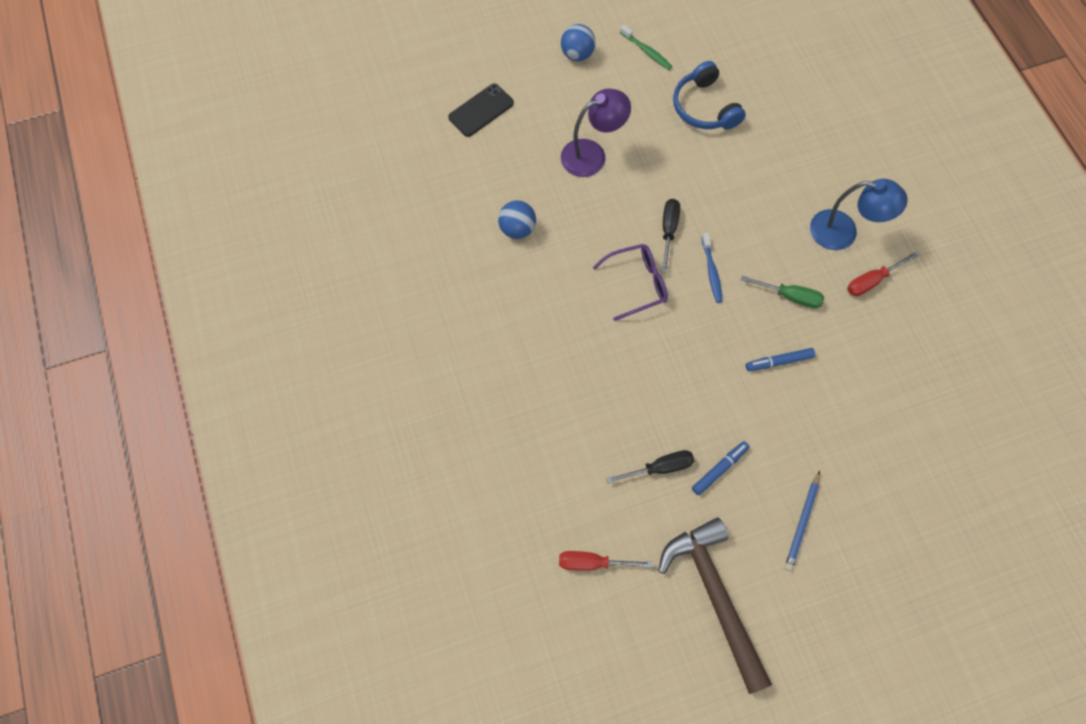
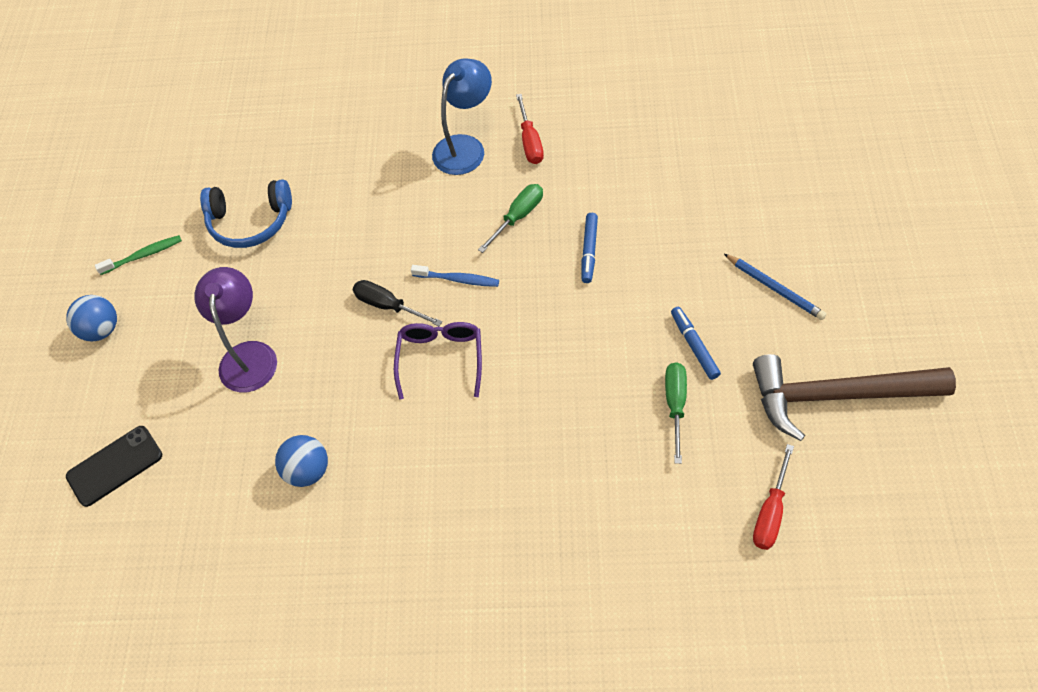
camera: 65 degrees left, 10 degrees down
black phone [448,83,514,137] -> black phone turned 75 degrees clockwise [66,426,162,507]
black screwdriver [606,450,694,483] -> green screwdriver [665,362,687,464]

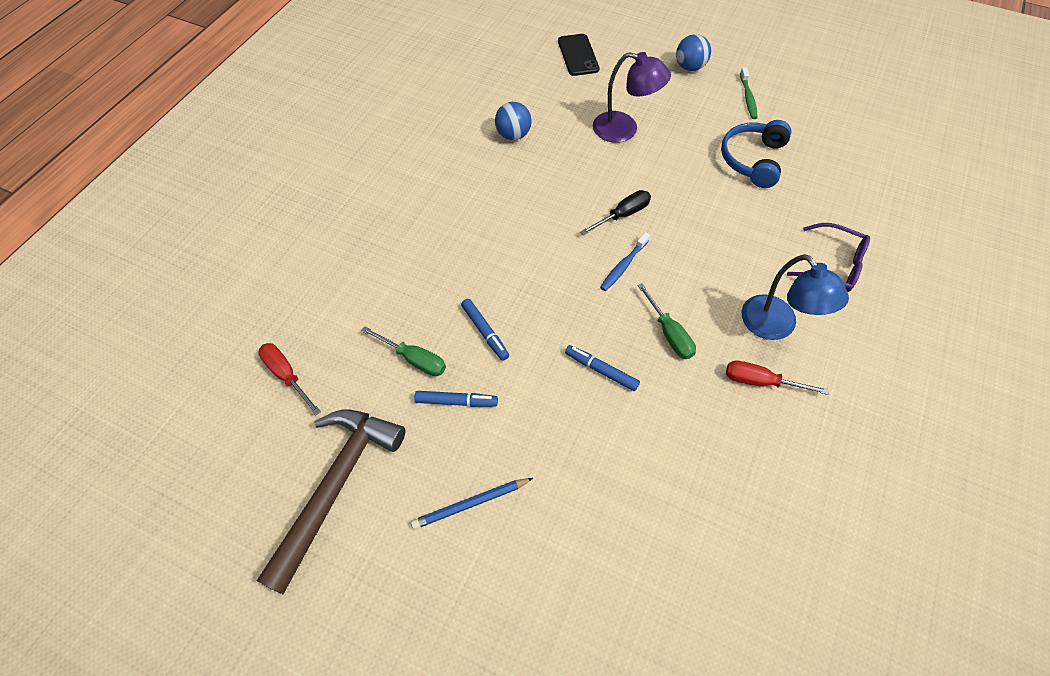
camera: 110 degrees right, 0 degrees up
purple glasses [394,322,482,399] -> purple glasses moved to [787,223,870,292]
none -> blue marker [461,299,509,361]

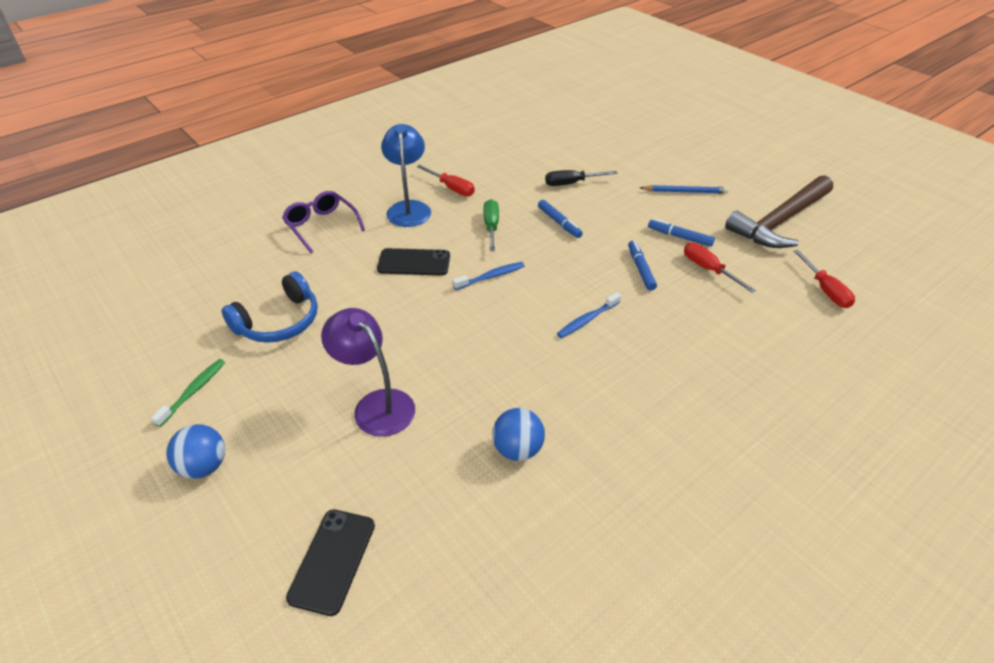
camera: 155 degrees left, 15 degrees down
green screwdriver [361,326,446,376] -> red screwdriver [684,243,756,293]
black screwdriver [580,190,651,235] -> black screwdriver moved to [545,170,618,186]
none -> black phone [377,248,450,276]
none -> blue toothbrush [557,292,621,338]

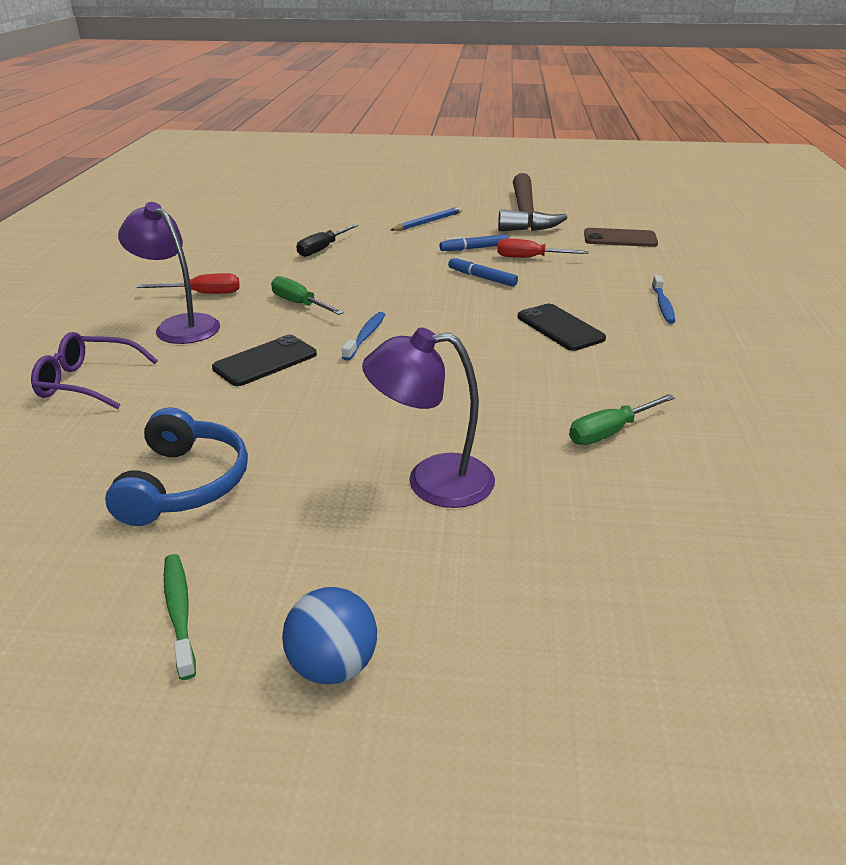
camera: 45 degrees left, 10 degrees down
black phone [286,509,375,616] -> black phone moved to [518,304,606,351]
blue lamp [381,124,431,227] -> purple lamp [118,202,220,344]
blue ball [492,408,545,461] -> green screwdriver [569,394,675,445]
blue marker [538,200,583,238] -> none
blue toothbrush [557,292,621,338] -> blue toothbrush moved to [652,275,675,324]
red screwdriver [793,250,855,308] -> brown phone [584,228,658,247]

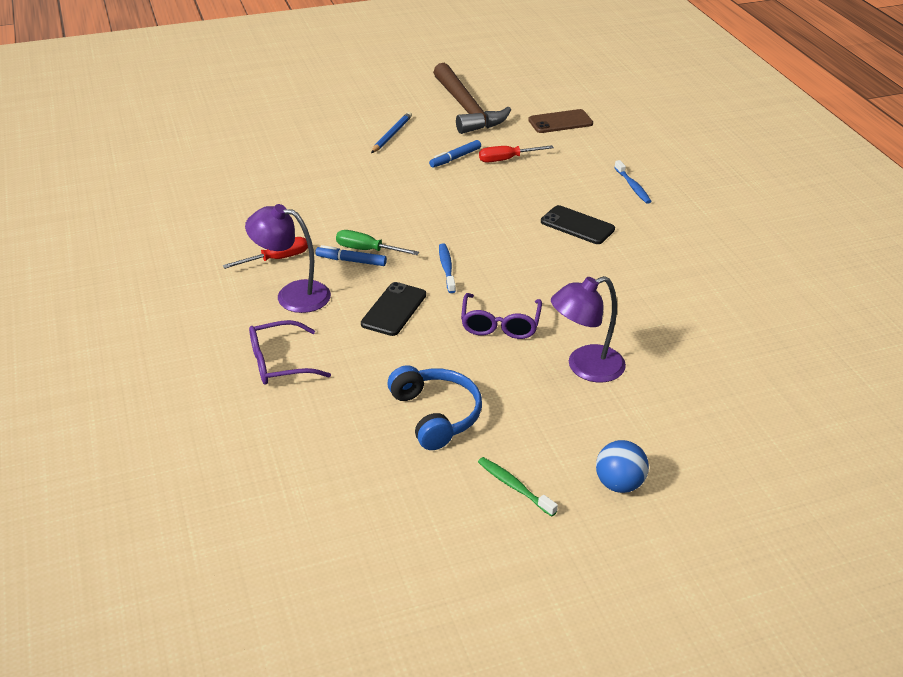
camera: 25 degrees left, 5 degrees up
black screwdriver [296,224,359,257] -> none
blue marker [448,256,518,287] -> blue marker moved to [315,245,387,266]
green screwdriver [569,394,675,445] -> none
none -> purple glasses [461,293,542,339]

